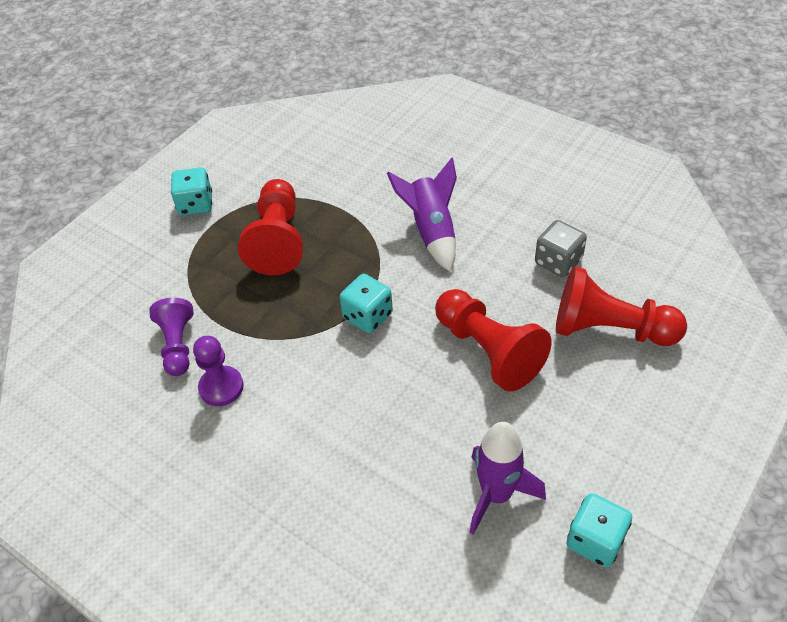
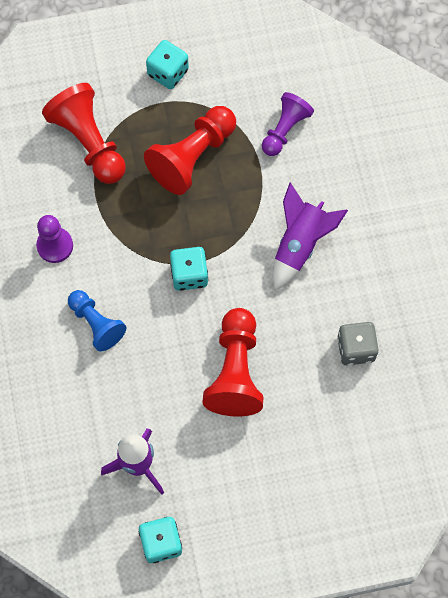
camera: 40 degrees right, 20 degrees up
purple pawn [149,298,193,376] -> purple pawn moved to [262,92,314,156]
red pawn [556,267,687,346] -> red pawn moved to [42,83,126,184]
none -> blue pawn [68,290,126,352]

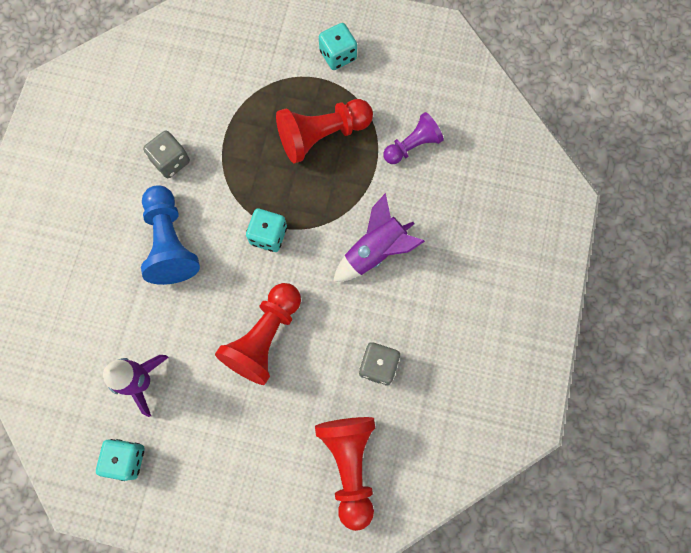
camera: 25 degrees right, 5 degrees up
purple pawn [36,215,73,263] -> grey dice [143,131,190,178]
red pawn [42,83,126,184] -> red pawn moved to [315,417,375,531]
blue pawn [68,290,126,352] -> blue pawn [141,185,200,285], size x1.57

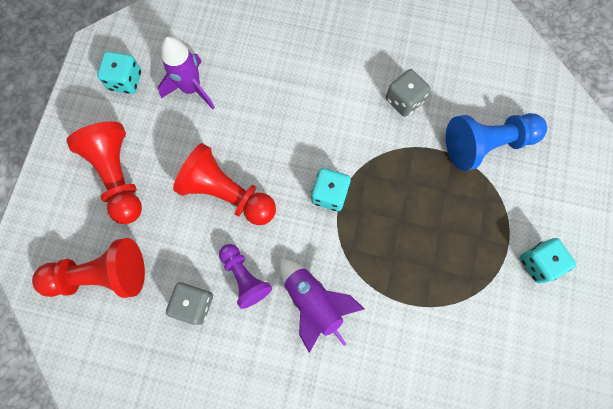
camera: 90 degrees right, 0 degrees up
blue pawn [141,185,200,285] -> blue pawn moved to [446,113,547,171]
red pawn [276,99,373,163] -> red pawn moved to [66,121,142,224]
purple pawn [383,112,444,164] -> purple pawn moved to [219,244,272,309]

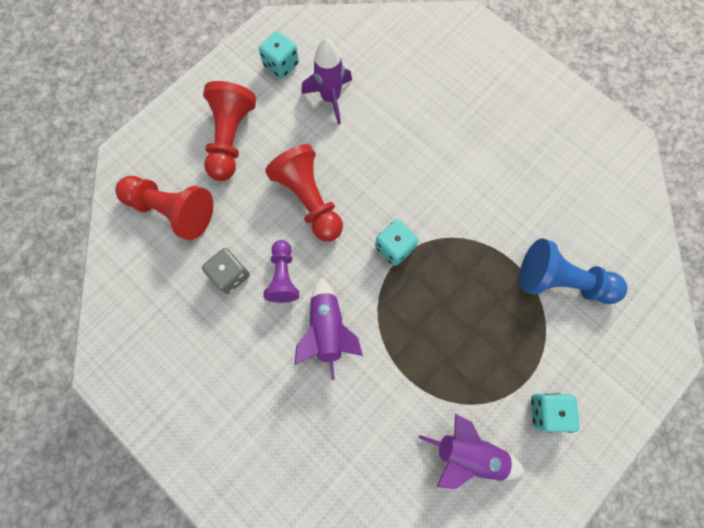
camera: 30 degrees right, 0 degrees up
grey dice [386,69,431,117] -> none
none -> purple rocket [419,414,526,489]

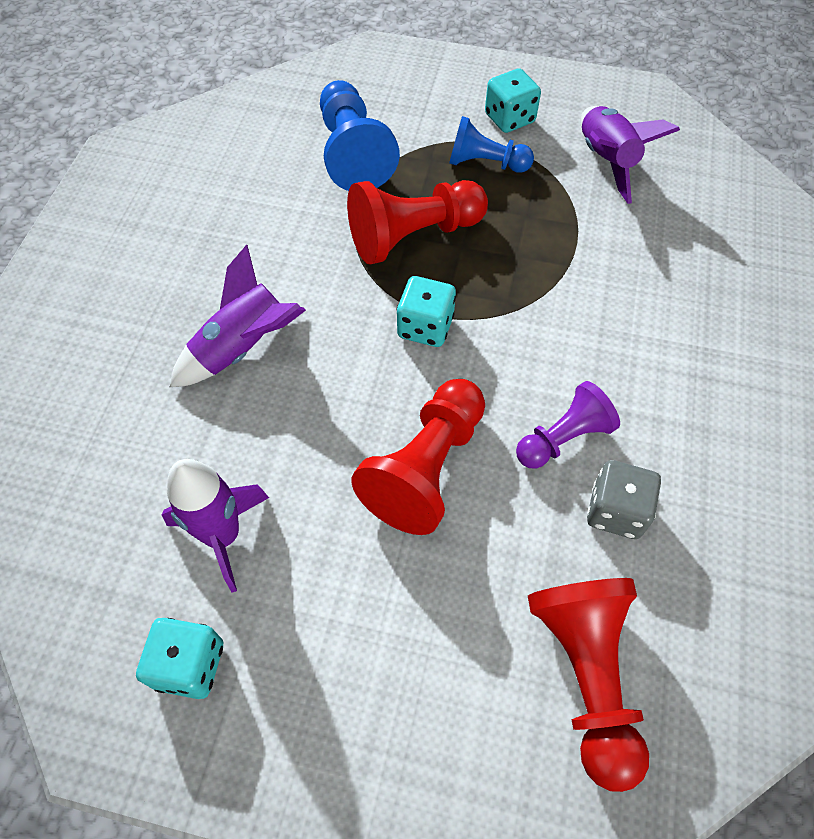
camera: 120 degrees left, 15 degrees down
red pawn [203,81,256,181] -> red pawn moved to [347,180,488,265]
purple rocket [295,277,363,380] -> purple rocket moved to [170,245,306,387]
none -> blue pawn [449,116,534,173]

